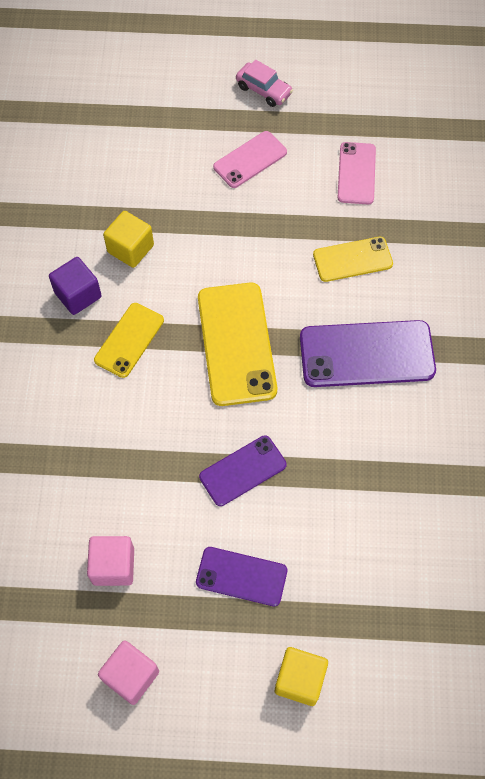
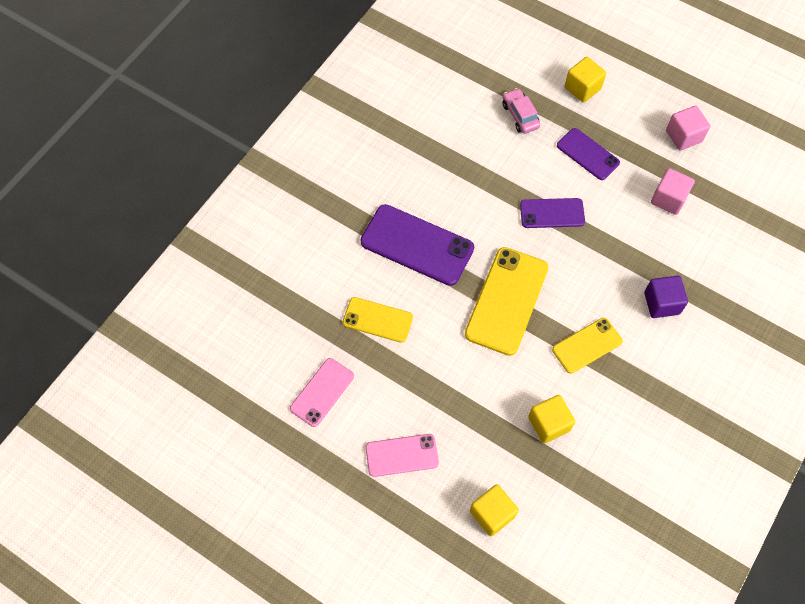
camera: 150 degrees left, 0 degrees up
purple cube [49,257,102,315] -> purple cube moved to [644,276,688,318]
pink car [236,59,293,107] -> pink car moved to [502,88,540,134]
none -> yellow cube [470,484,519,536]

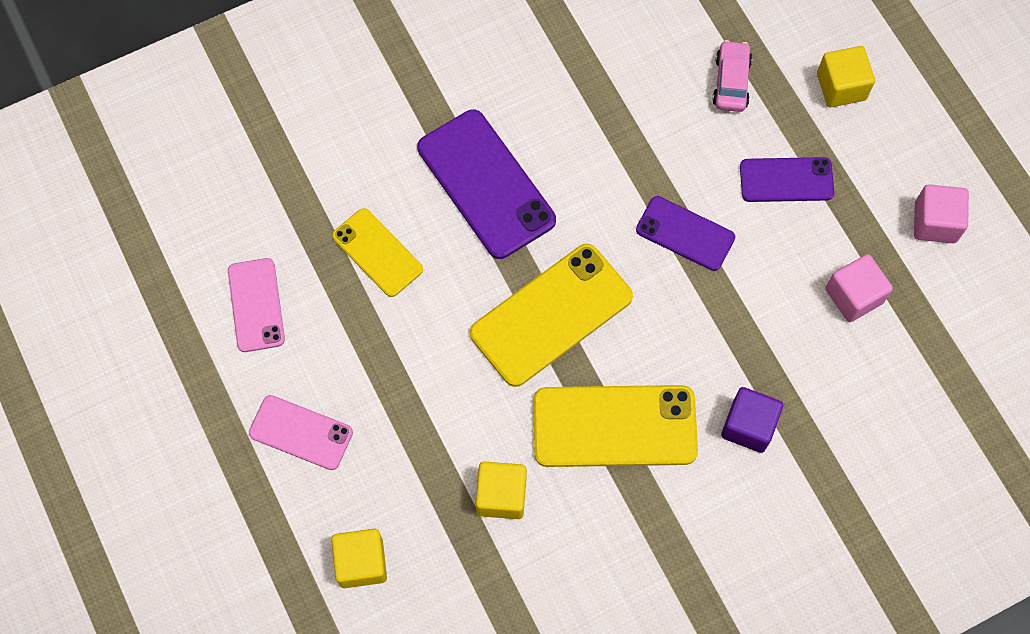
camera: 30 degrees right, 5 degrees up
pink phone [290,358,354,427] -> pink phone turned 75 degrees counterclockwise [228,258,285,352]
yellow phone [552,318,623,374] -> yellow phone [533,385,698,467], size x1.67
purple phone [557,128,620,180] -> purple phone turned 75 degrees counterclockwise [740,157,835,202]

